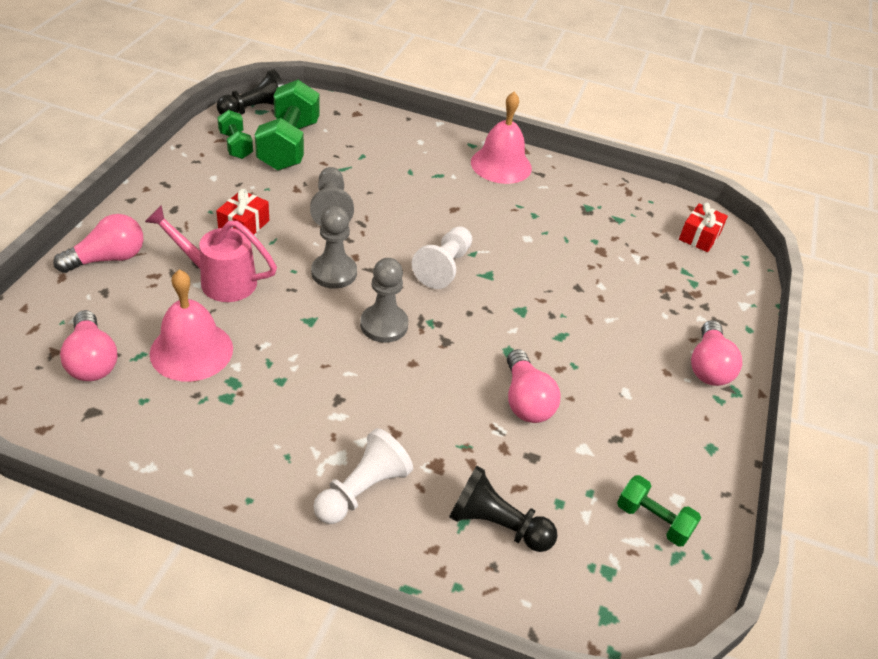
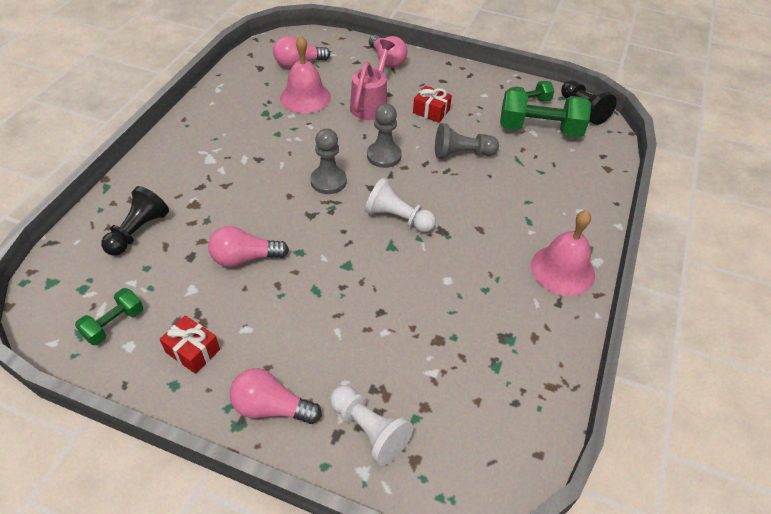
camera: 95 degrees right, 5 degrees up
white pawn [313,428,413,524] -> white pawn moved to [330,385,413,466]
red gift [679,203,728,252] -> red gift moved to [160,315,220,374]

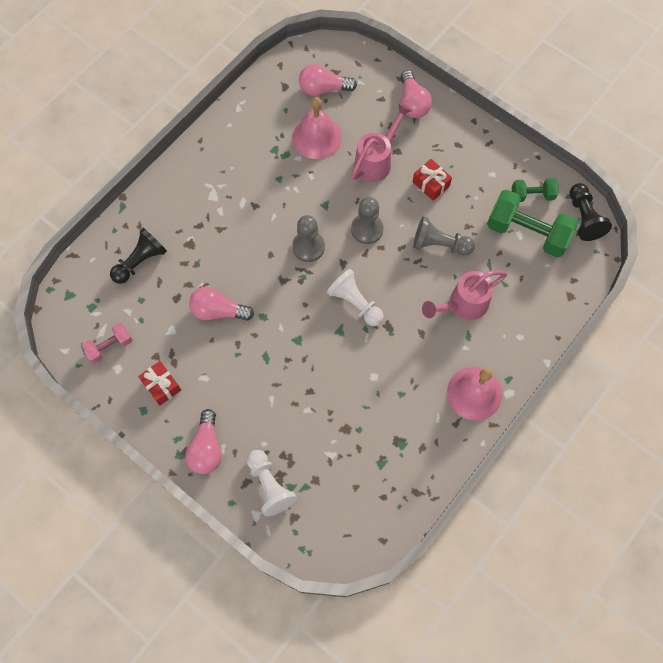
camera: 20 degrees right, 20 degrees up
green dumbbell [75,288,143,345] -> pink dumbbell [82,323,132,364]
pink light bulb [230,368,322,424] -> pink light bulb turned 120 degrees counterclockwise [185,409,222,474]
none -> pink watering can [422,270,507,320]

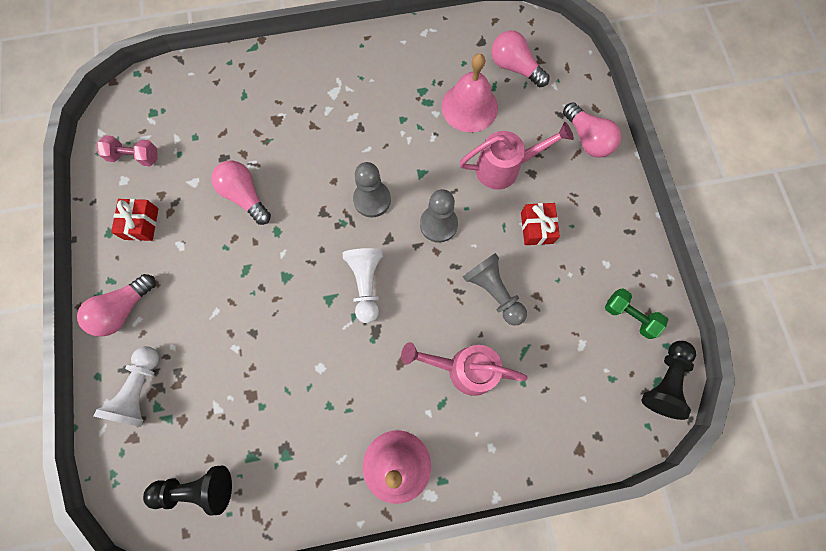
camera: 40 degrees right, 5 degrees up
black pawn [110,228,167,284] -> black pawn moved to [143,466,232,515]
pink light bulb [401,70,432,118] -> pink light bulb turned 60 degrees counterclockwise [563,102,621,158]
green dumbbell [487,190,578,258] -> none

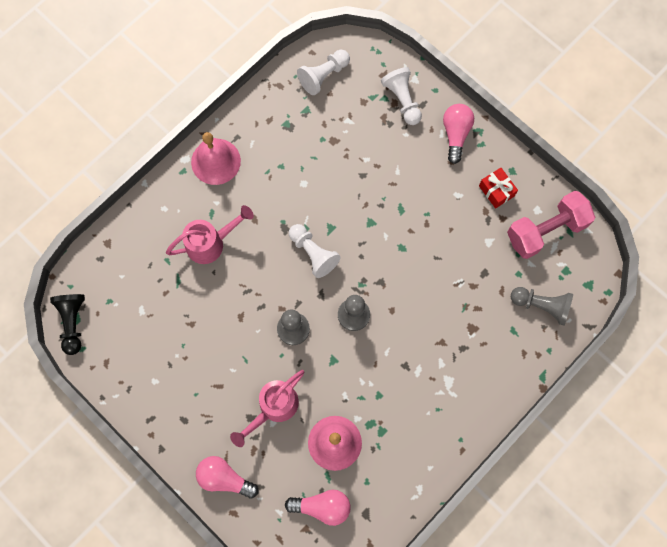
camera: 145 degrees right, 0 degrees up
pink dumbbell [97,135,158,166] -> pink dumbbell [507,191,595,259], size x1.86
black pawn [143,466,232,515] -> white pawn [297,50,350,95]
pink light bulb [212,161,271,225] -> none
grey pawn [463,253,527,326] -> grey pawn moved to [511,287,573,325]
red gift [521,203,560,245] -> none
green dumbbell [605,289,668,339] -> none

